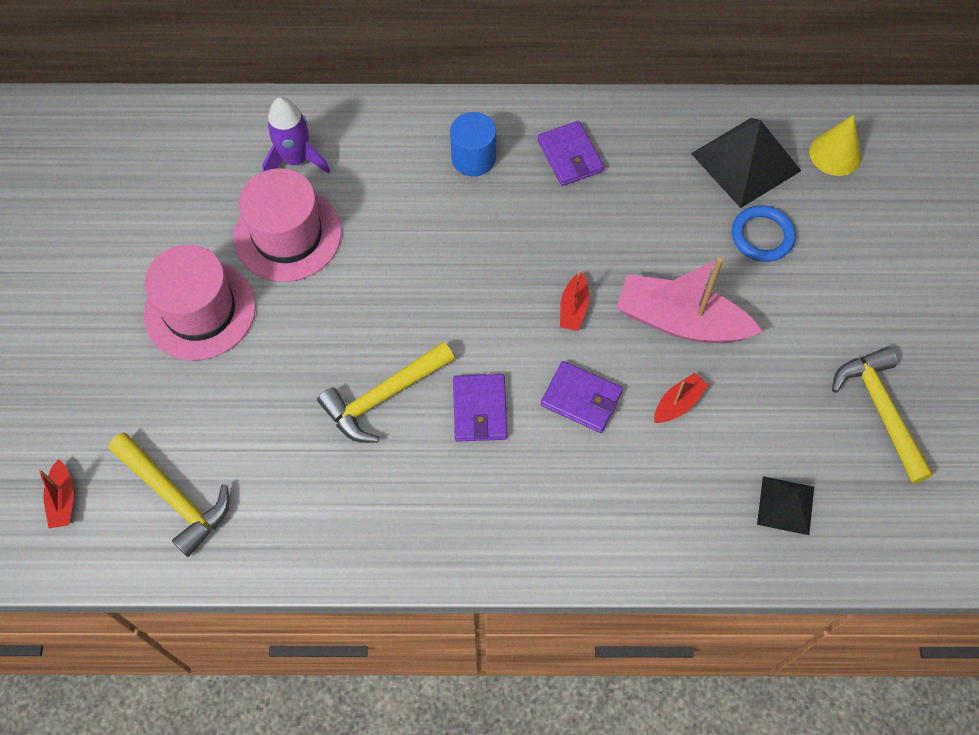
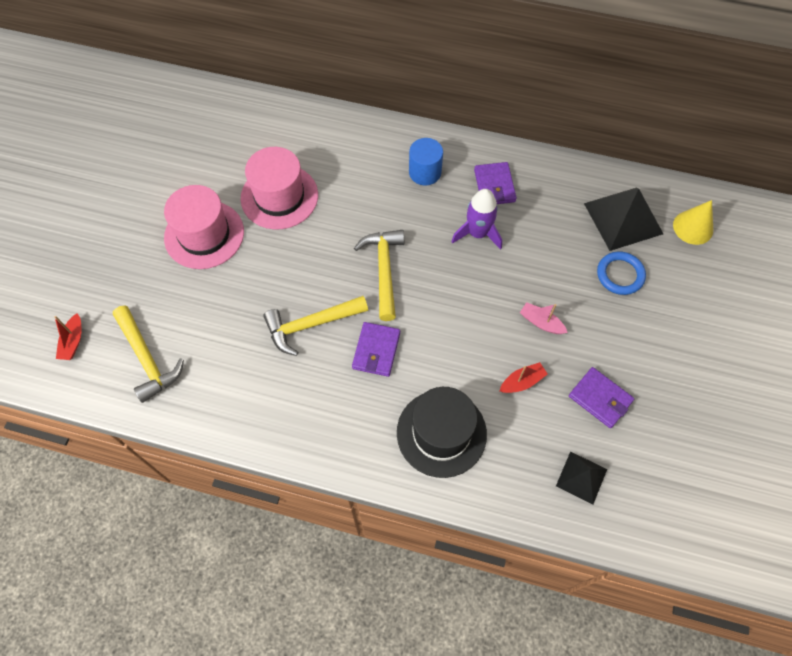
camera: 15 degrees right, 0 degrees up
purple rocket [262,97,330,174] -> purple rocket moved to [451,189,502,250]
purple wallet [541,361,623,433] -> purple wallet moved to [569,367,634,428]
red boat [560,271,589,331] -> none
pink boat [616,257,763,343] -> pink boat [520,302,568,334], size x0.47
yellow hammer [832,347,934,484] -> yellow hammer moved to [354,230,404,321]
none -> black hat [397,387,487,478]

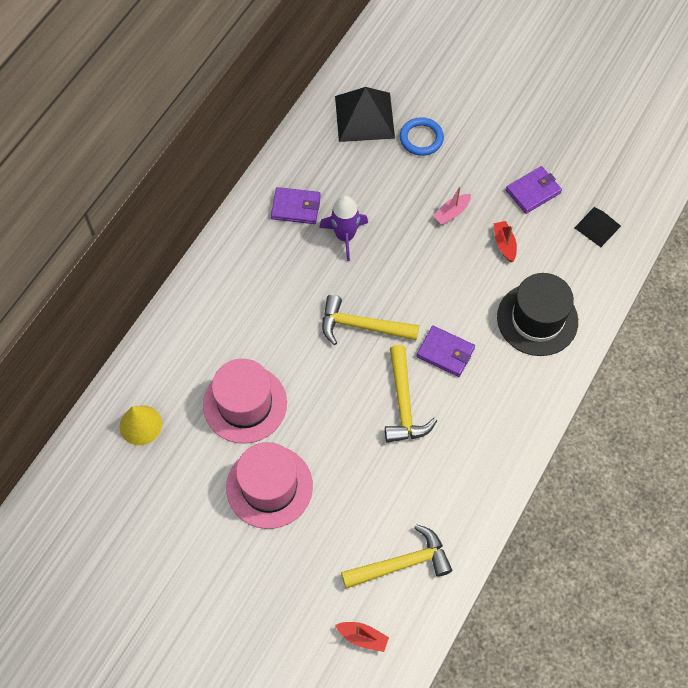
camera: 75 degrees left, 0 degrees up
blue cylinder [409,138,443,185] -> none
yellow cone [673,200,713,245] -> yellow cone moved to [119,405,162,445]

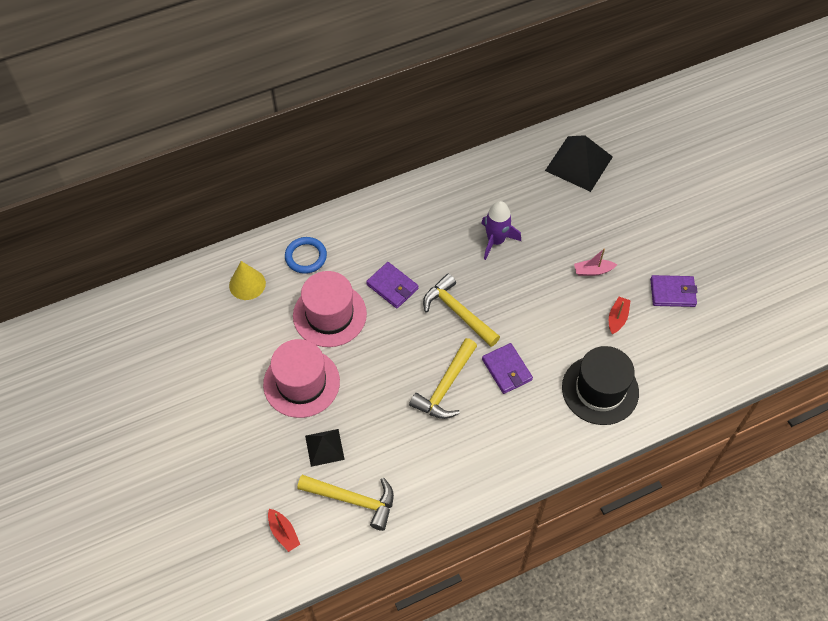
camera: 35 degrees right, 5 degrees down
purple wallet [271,187,321,224] -> purple wallet moved to [366,262,418,309]
blue ring [400,117,444,156] -> blue ring moved to [285,237,327,274]
black pyramid [574,207,621,247] -> black pyramid moved to [305,429,345,467]

